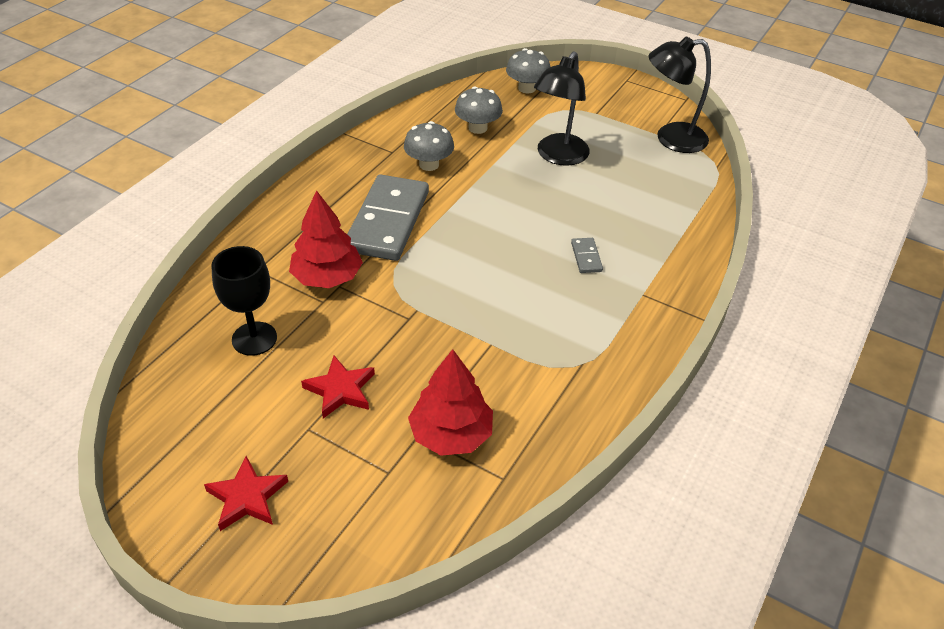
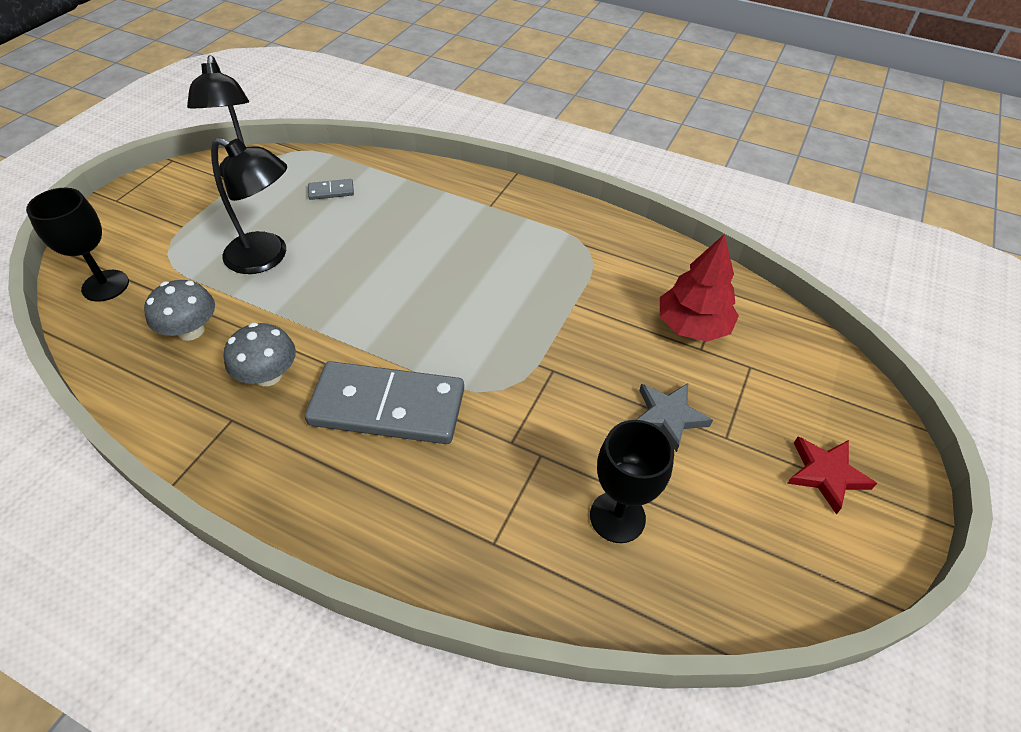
camera: 95 degrees left, 5 degrees up
red tree [289,190,363,288] -> none
red star [301,356,375,418] -> grey star [636,383,713,452]
grey mushroom [506,48,550,94] -> black goblet [26,188,129,302]
grey domino [571,238,603,273] -> grey domino moved to [308,179,354,200]

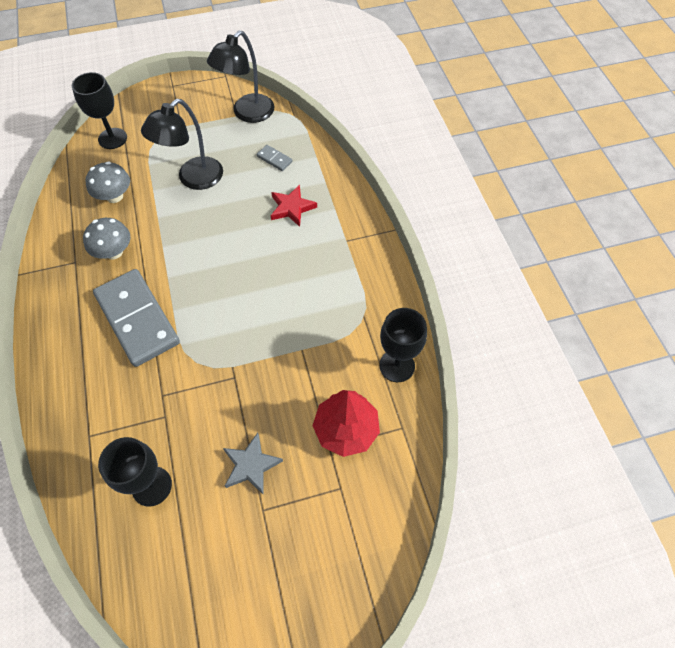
camera: 50 degrees right, 10 degrees up
black lamp [211,137,287,274] -> black lamp turned 60 degrees clockwise [141,99,223,190]
red star [787,437,877,514] -> red star moved to [271,185,317,227]
none -> black goblet [379,308,427,382]

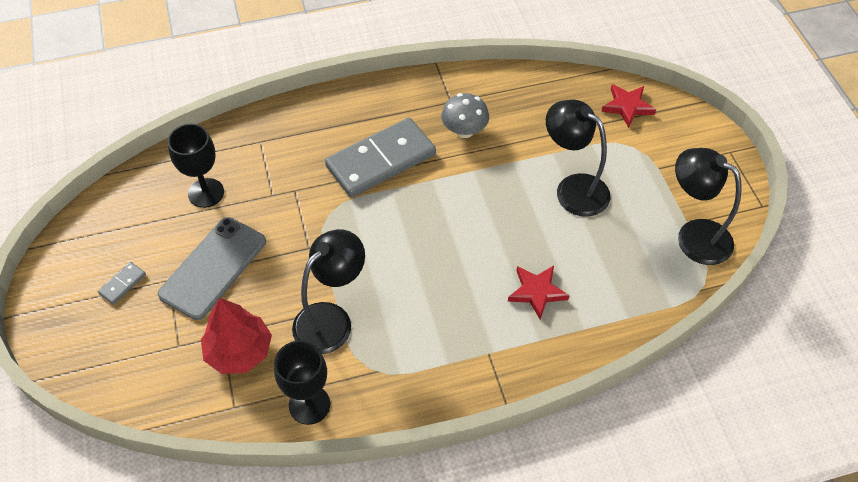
camera: 90 degrees right, 5 degrees down
black goblet [72,72,127,149] -> red star [601,84,656,128]
grey mushroom [86,162,130,203] -> none
grey star [223,433,283,495] -> grey phone [158,217,266,320]
grey domino [257,145,293,171] -> grey domino moved to [98,262,146,304]
none -> black lamp [292,229,365,354]

